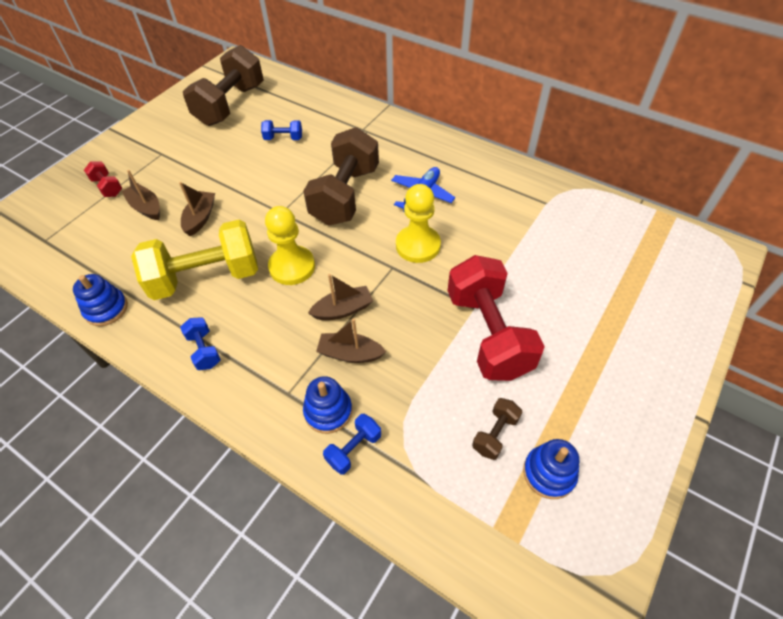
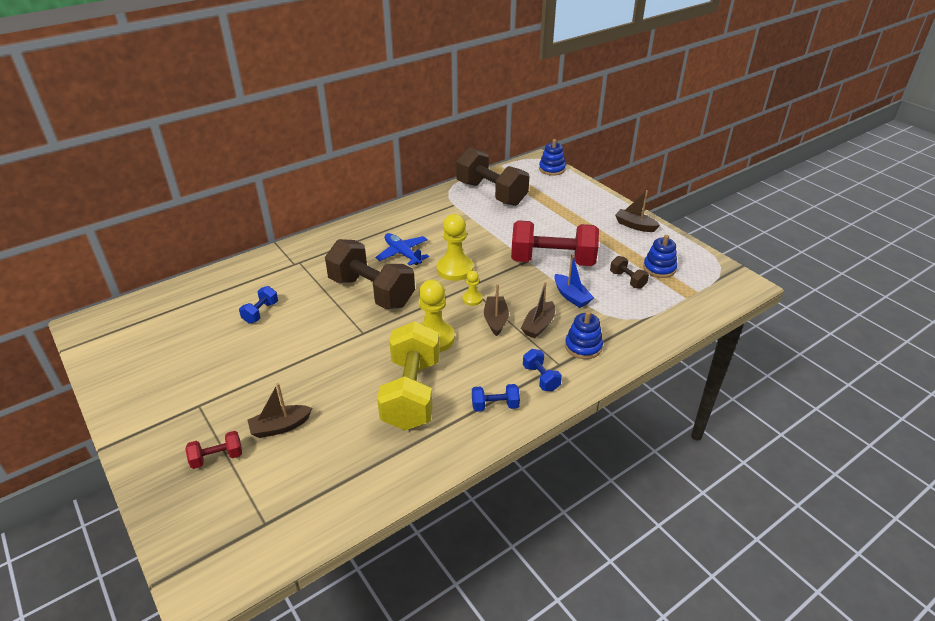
camera: 70 degrees left, 15 degrees down
blue stacking toy [73,274,128,326] -> blue stacking toy moved to [539,139,566,176]
brown boat [179,182,215,236] -> brown boat moved to [615,190,660,232]
brown dumbbell [183,45,264,126] -> brown dumbbell moved to [456,147,529,206]
blue dumbbell [323,414,381,475] -> blue dumbbell moved to [523,349,562,391]
none -> yellow pawn [462,271,483,306]
none -> blue boat [554,254,594,308]

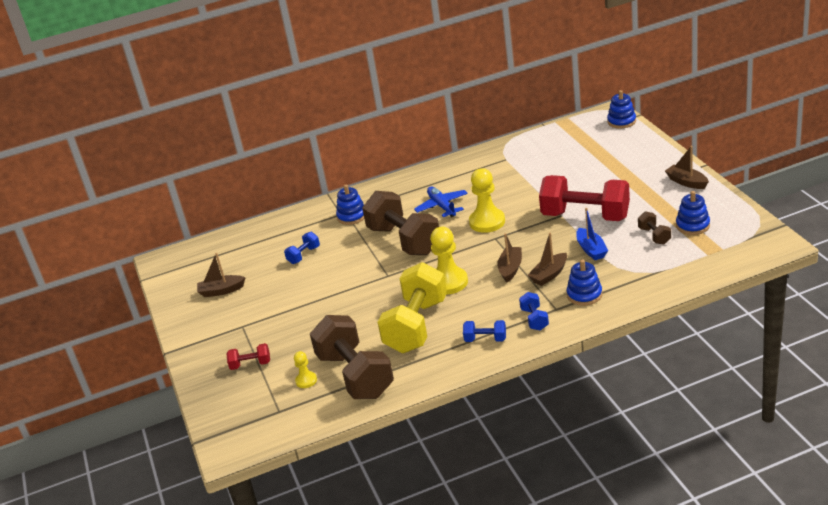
camera: 20 degrees right, 5 degrees down
brown boat [248,383,312,438] -> brown boat moved to [197,253,246,297]
brown dumbbell [456,147,529,206] -> brown dumbbell moved to [310,315,394,399]
yellow pawn [462,271,483,306] -> yellow pawn moved to [294,351,317,388]
none -> blue stacking toy [336,185,364,225]

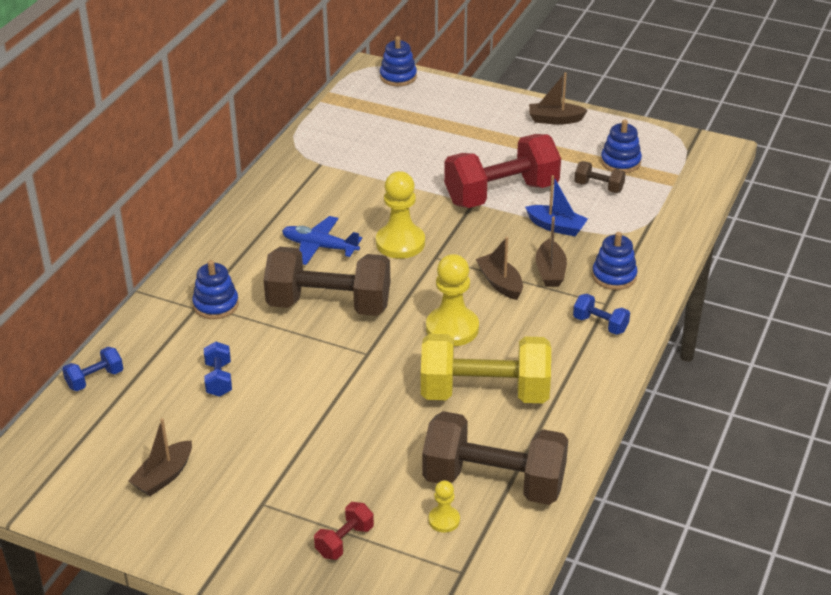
camera: 50 degrees left, 5 degrees up
yellow dumbbell [378,262,447,353] -> yellow dumbbell turned 60 degrees counterclockwise [421,334,551,403]
blue dumbbell [463,320,506,342] -> blue dumbbell moved to [62,347,123,391]

